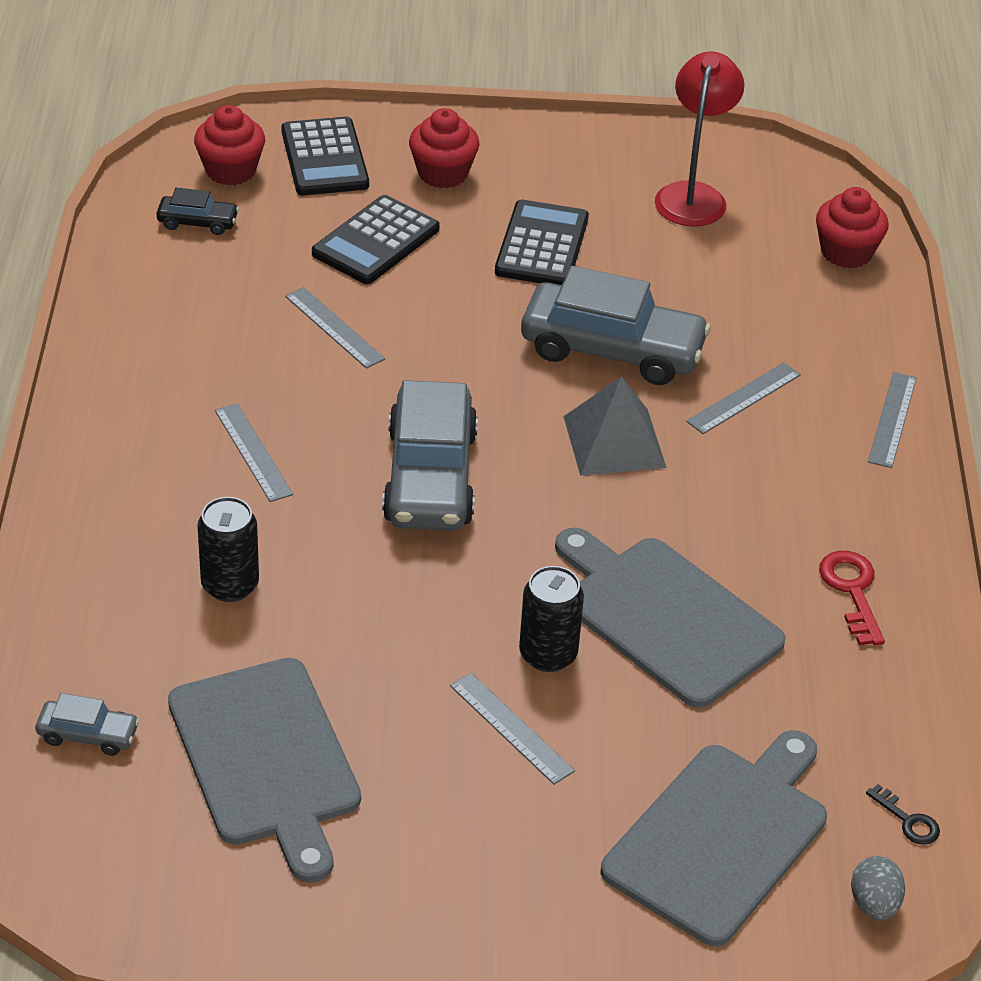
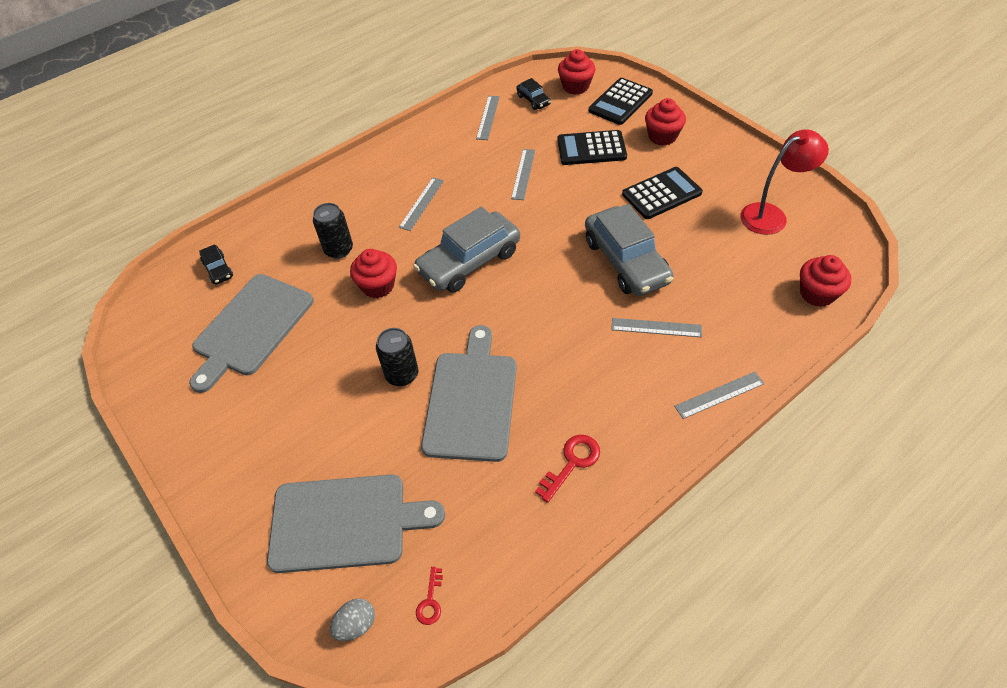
camera: 55 degrees right, 10 degrees up
grey car [36,693,140,756] -> black car [199,244,233,285]
grey ruler [450,673,575,785] -> grey ruler moved to [476,96,500,140]
grey pyramid [563,376,667,476] -> none
black key [866,784,940,845] -> red key [416,567,443,625]
none -> red cupcake [350,249,397,298]

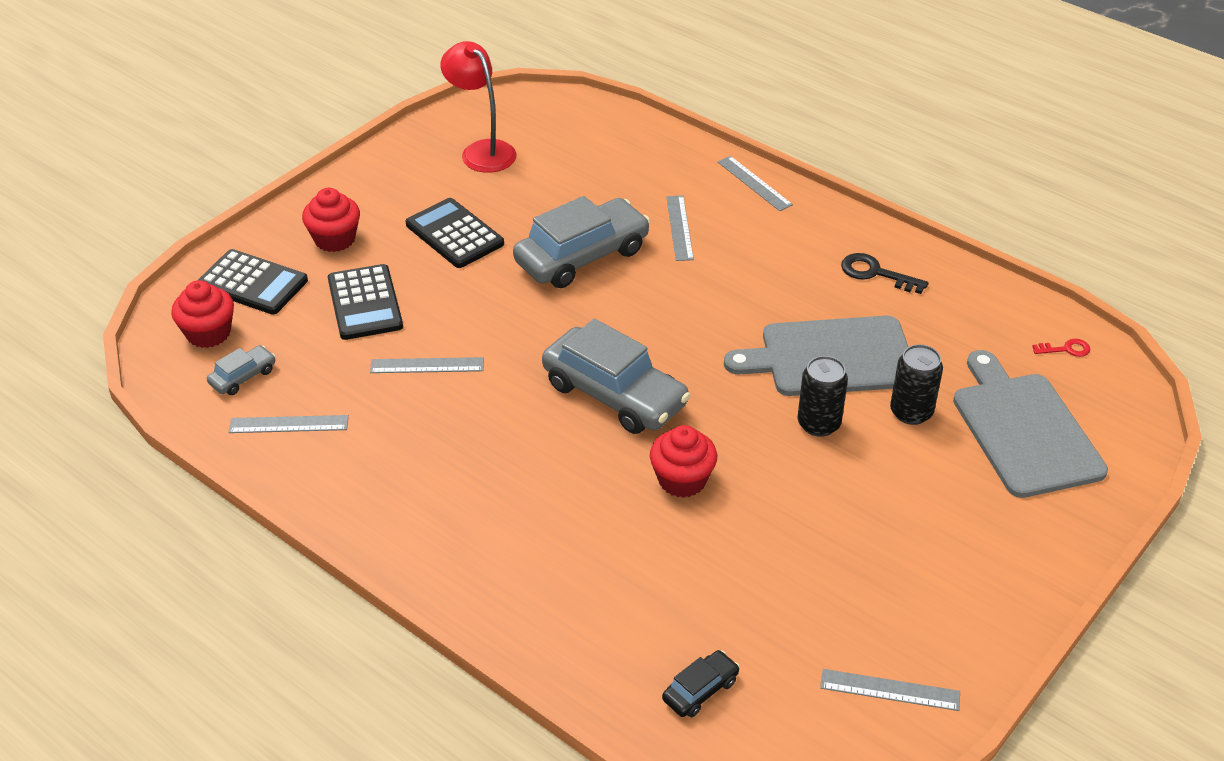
camera: 105 degrees left, 10 degrees down
grey cutting board [189,274,314,393] -> none
black can [313,203,353,259] -> black can moved to [890,344,943,425]
grey egg [330,598,375,641] -> none
grey ruler [399,178,444,231] -> grey ruler moved to [820,669,960,711]
black car [516,78,551,110] -> grey car [207,345,276,395]
red key [535,435,600,503] -> black key [841,253,929,294]
red cupcake [800,255,851,307] -> none

